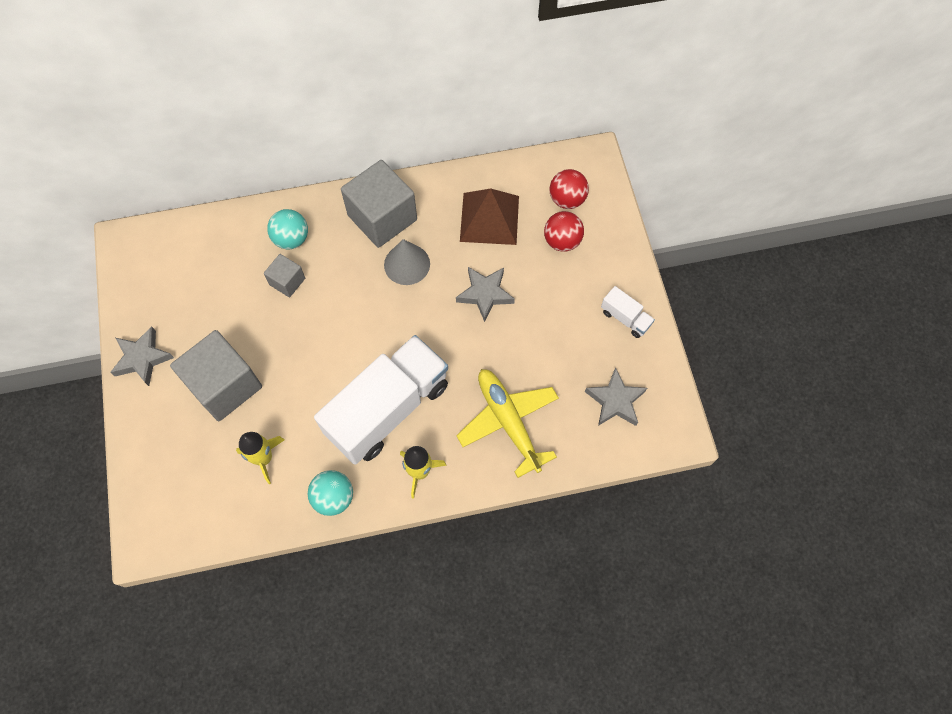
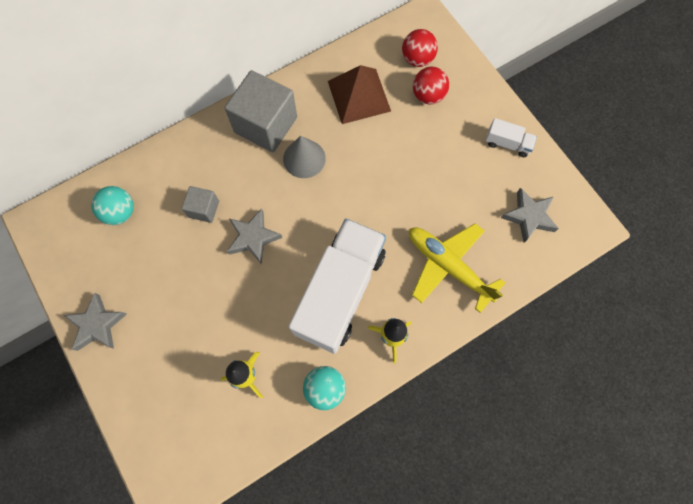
camera: 20 degrees left, 5 degrees up
grey cube [170,330,262,421] -> none
turquoise ball [267,209,308,249] -> turquoise ball moved to [91,186,134,225]
grey star [456,267,515,322] -> grey star moved to [227,209,282,265]

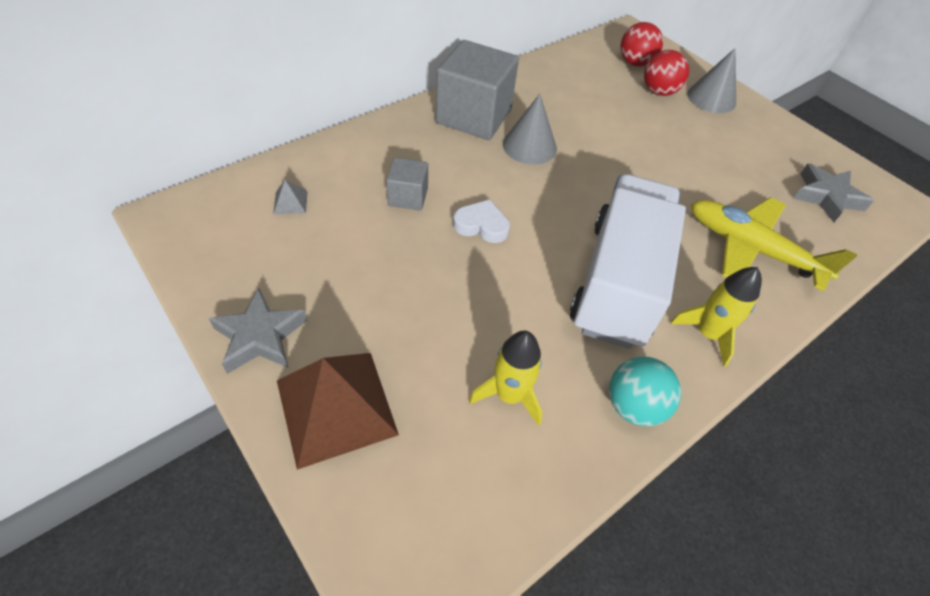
camera: 10 degrees left, 20 degrees down
turquoise ball [91,186,134,225] -> grey pyramid [273,180,308,214]
grey star [227,209,282,265] -> white heart [453,199,510,243]
brown pyramid [328,65,391,124] -> brown pyramid moved to [277,353,399,470]
white truck [485,118,537,157] -> none
none -> grey cone [687,48,736,113]

